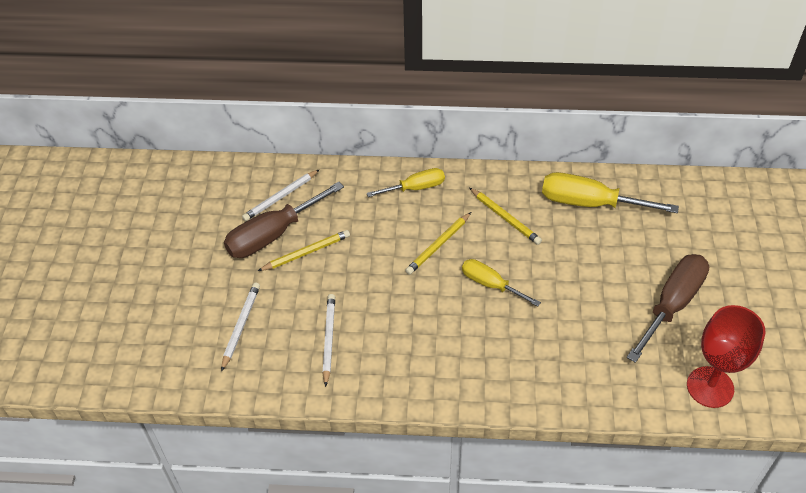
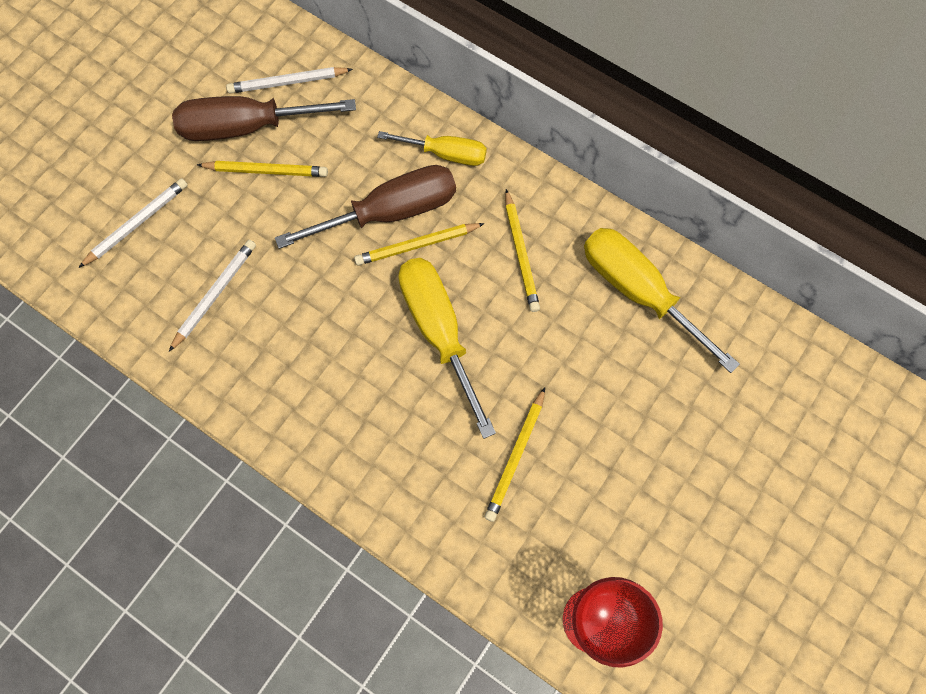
camera: 30 degrees right, 20 degrees up
yellow screwdriver [462,259,541,307] -> yellow screwdriver [398,258,496,439], size x1.63
brown screwdriver [627,254,709,363] -> brown screwdriver moved to [275,165,456,249]
none -> yellow pencil [485,387,545,522]

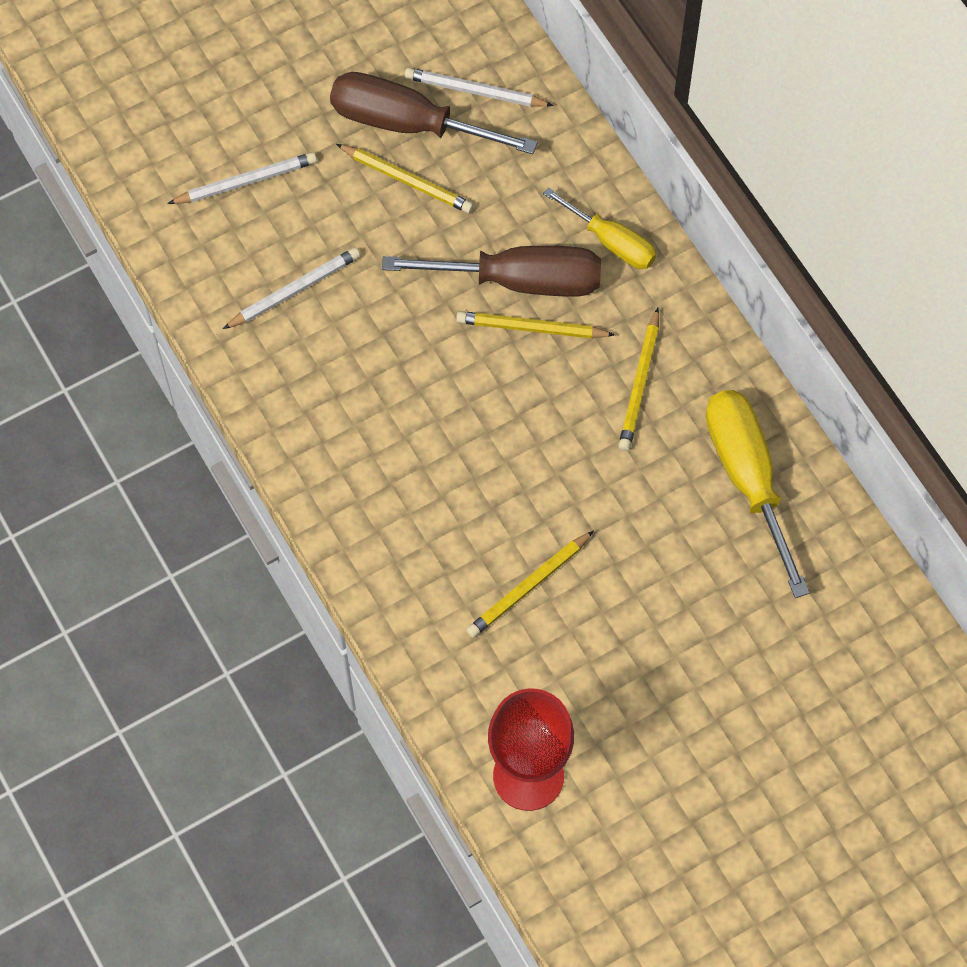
camera: 25 degrees right, 5 degrees down
yellow screwdriver [398,258,496,439] -> none

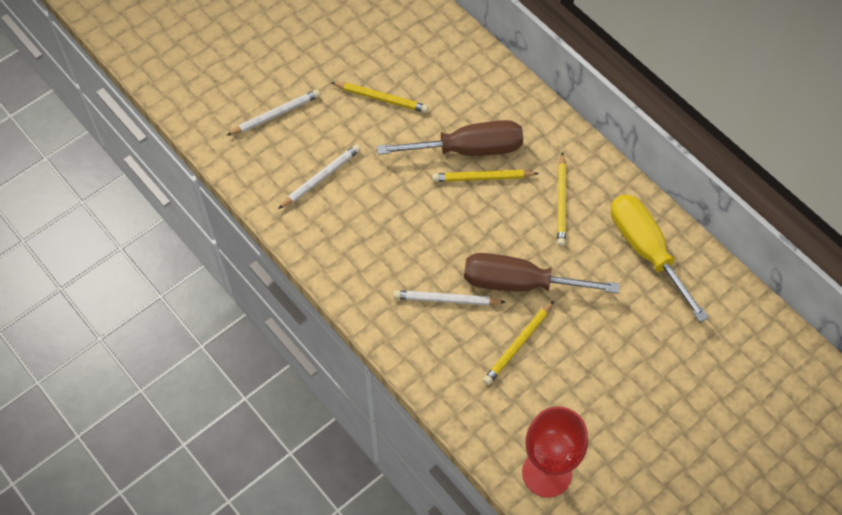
camera: 10 degrees left, 5 degrees down
brown screwdriver [330,72,537,154] -> brown screwdriver moved to [464,253,620,293]
white pencil [404,68,554,107] -> white pencil moved to [393,290,505,305]
yellow screwdriver [543,187,656,269] -> none

